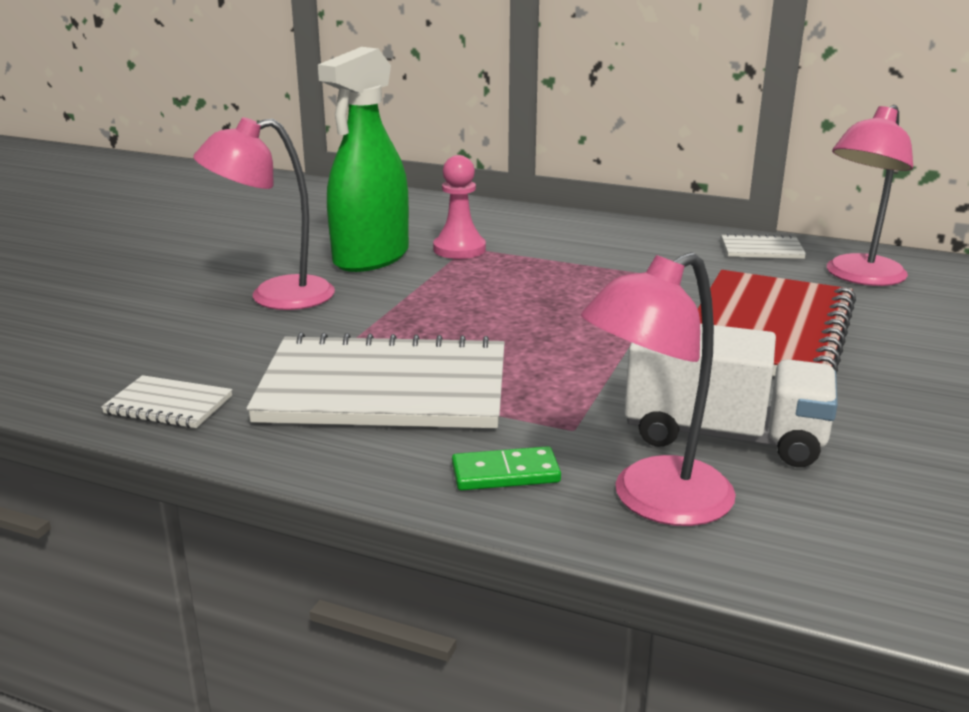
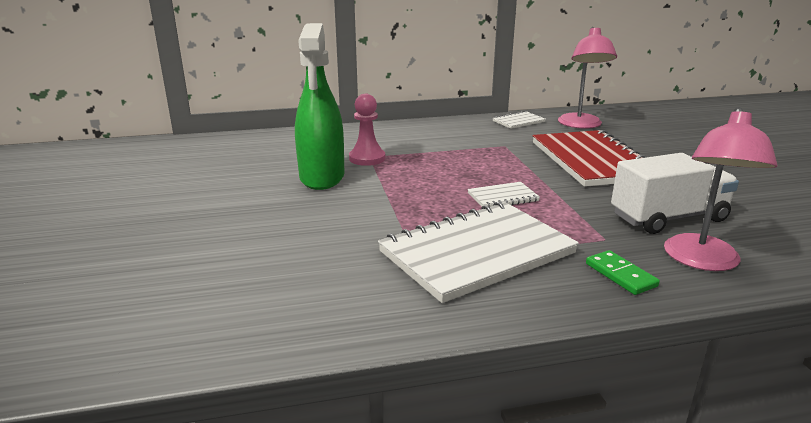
camera: 35 degrees left, 0 degrees up
white notebook [101,375,232,428] -> white notebook moved to [467,182,540,207]
pink lamp [193,117,335,310] -> none
green domino [452,446,561,490] -> green domino turned 75 degrees counterclockwise [586,250,660,295]

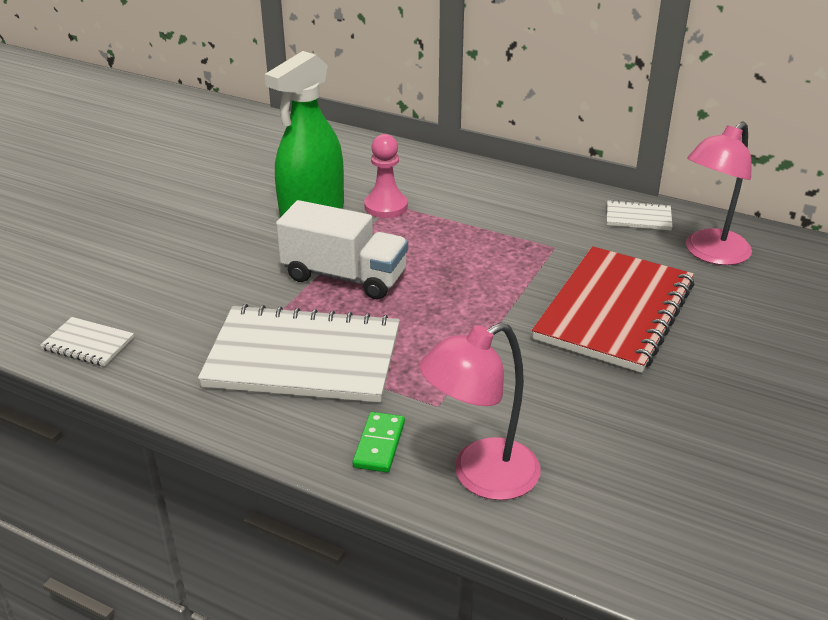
camera: 40 degrees right, 10 degrees up
white notebook [467,182,540,207] -> white notebook moved to [40,317,134,366]
white truck [611,153,739,234] -> white truck moved to [276,200,408,299]

